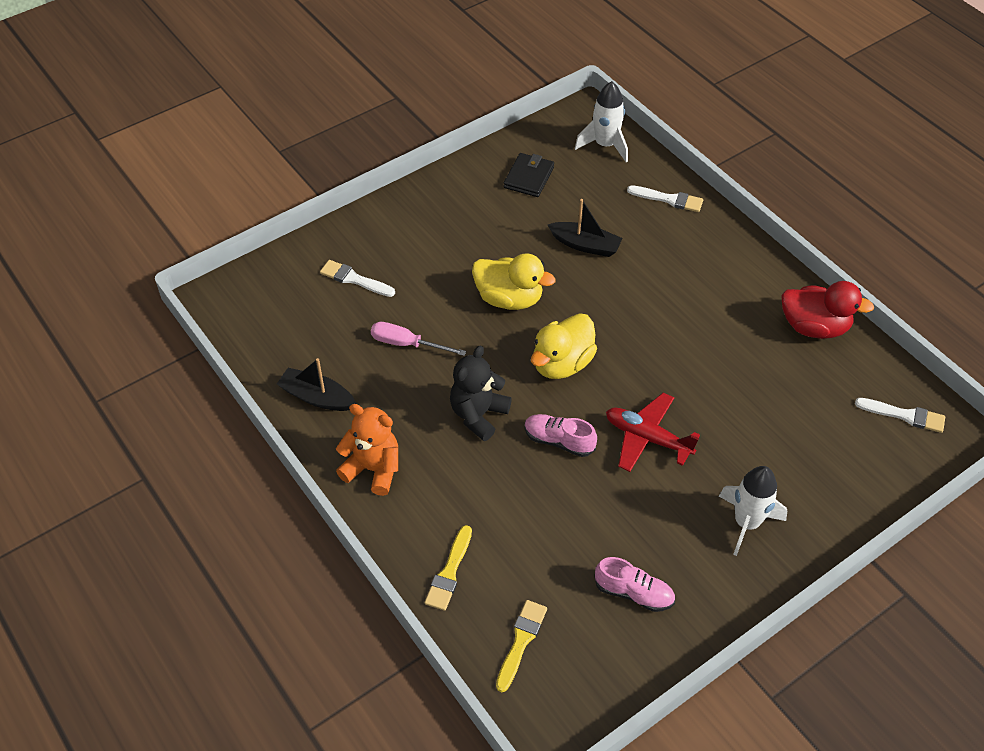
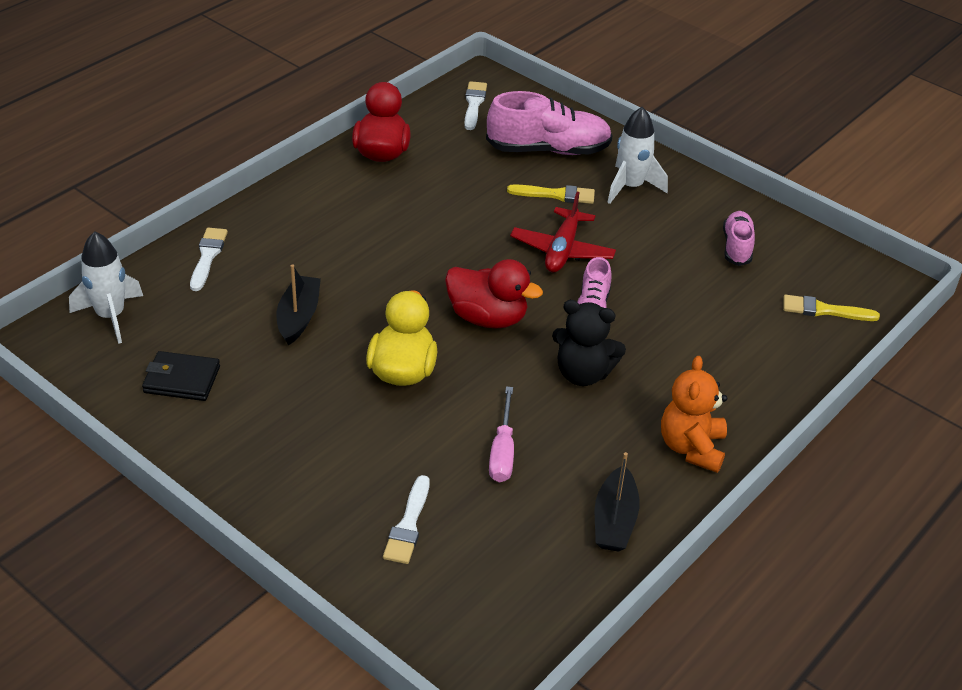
camera: 105 degrees left, 10 degrees down
yellow brush [425,525,472,611] -> yellow brush moved to [507,184,595,204]
yellow duck [531,313,597,379] -> red duck [445,259,543,329]
none -> pink shoe [486,91,613,155]

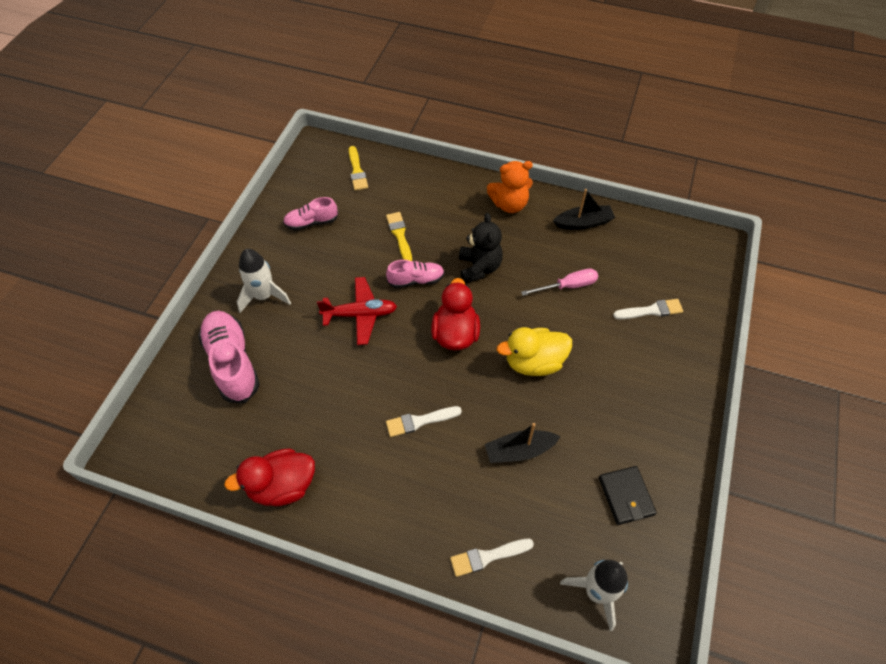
camera: 110 degrees left, 15 degrees up
white brush [464,81,487,130] -> white brush moved to [386,406,462,437]
yellow brush [507,184,595,204] -> yellow brush moved to [386,212,412,261]

